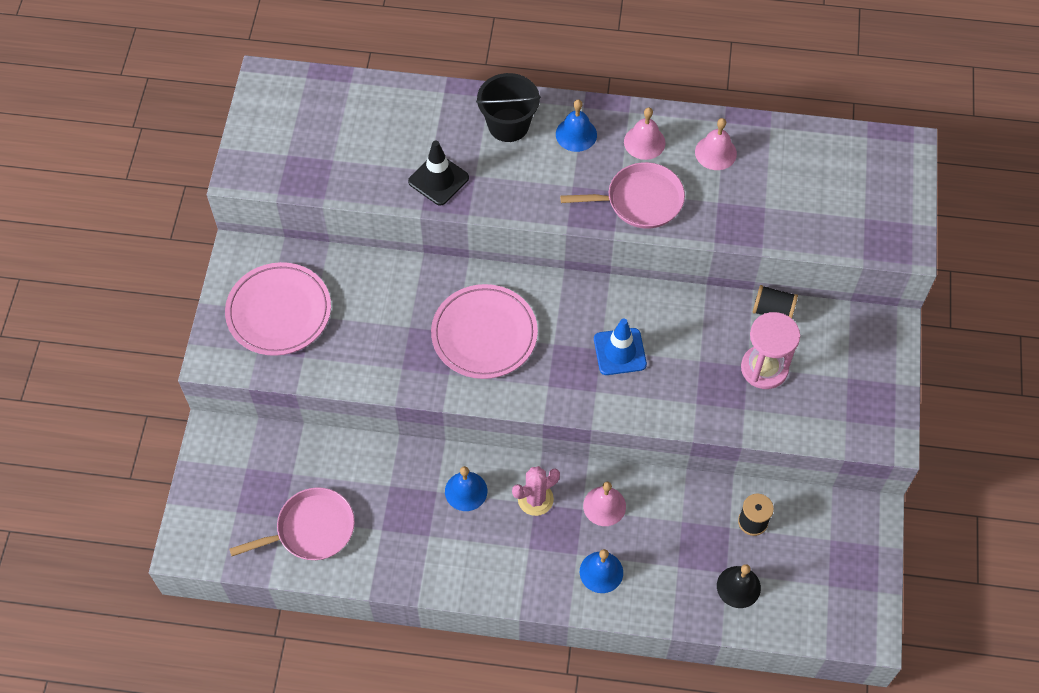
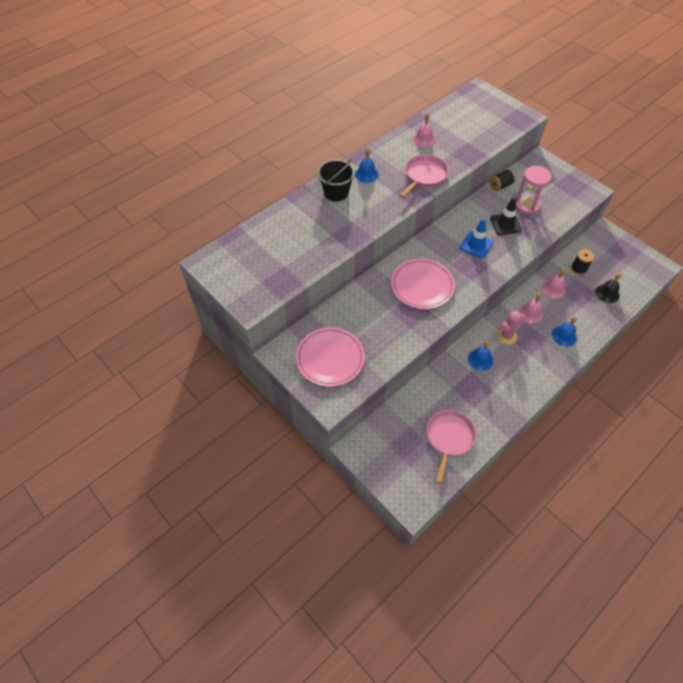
camera: 50 degrees left, 5 degrees down
black traffic cone [408,140,469,206] -> black traffic cone moved to [490,197,522,235]
pink cactus [512,466,560,516] -> pink cactus turned 45 degrees clockwise [497,311,525,345]
pink bell [624,107,666,160] -> pink bell moved to [542,268,566,299]

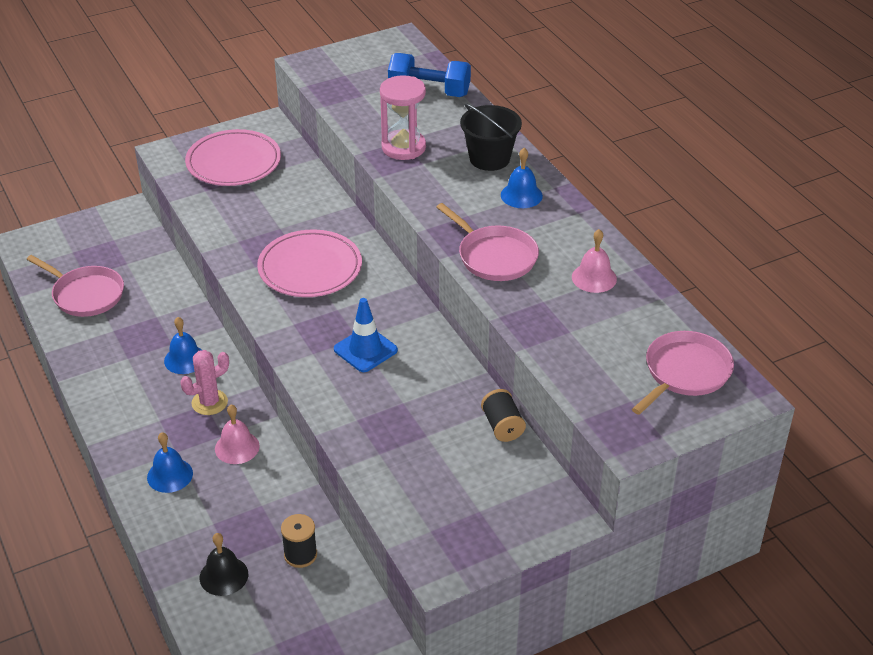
camera: 105 degrees right, 15 degrees down
black traffic cone [490,197,522,235] -> none
pink cactus [497,311,525,345] -> pink cactus turned 75 degrees clockwise [180,350,229,415]
pink hourglass [516,166,552,215] -> pink hourglass moved to [380,75,426,160]
pink bell [542,268,566,299] -> none
none -> blue dumbbell [388,53,471,97]
none -> pink pan [632,331,734,415]

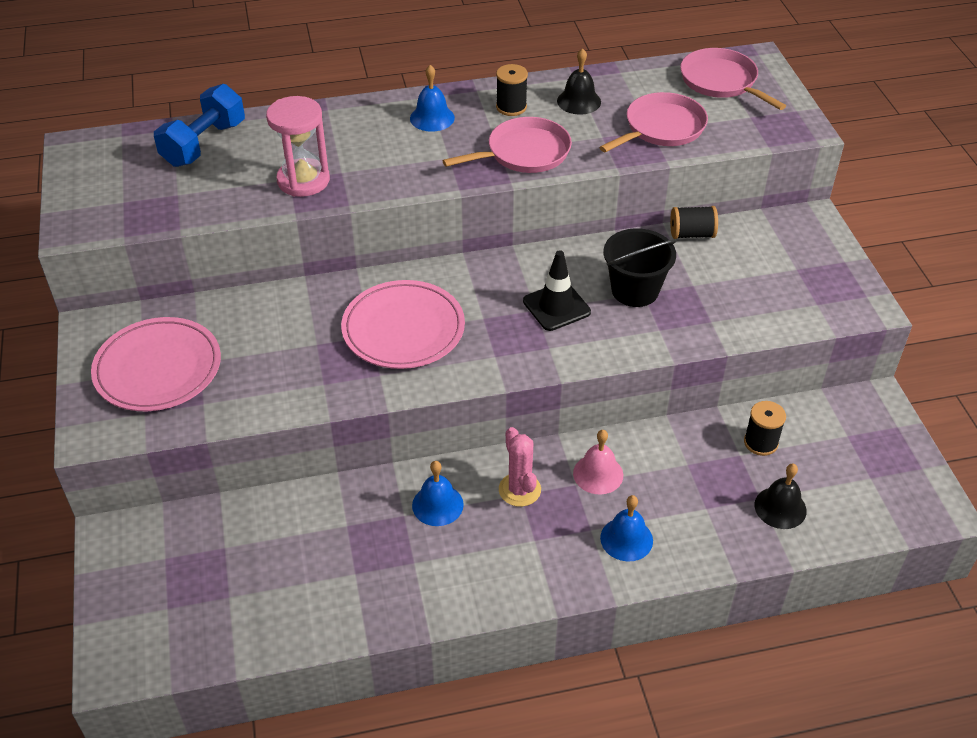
camera: 75 degrees left, 5 degrees up
pink pan [26,255,124,317] -> pink pan moved to [599,92,708,152]
blue traffic cone [334,298,398,372] -> black traffic cone [523,250,591,331]
black bucket [460,103,522,171] -> black bucket moved to [604,228,676,307]
pink bell [572,229,617,293] -> black bell [557,48,601,115]
none -> black spool [496,64,528,116]

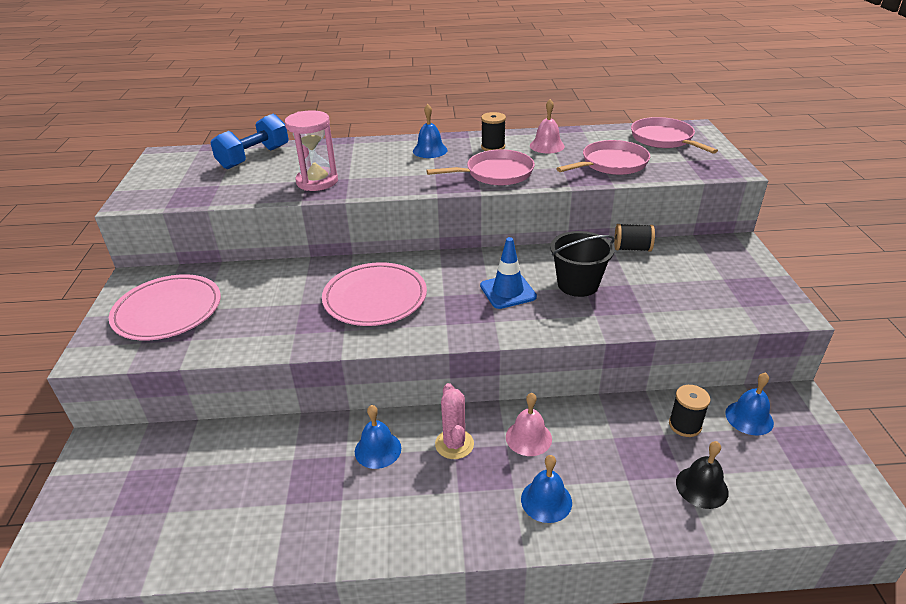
camera: 10 degrees right, 10 degrees down
black traffic cone [523,250,591,331] -> blue traffic cone [480,237,537,309]
black bell [557,48,601,115] -> pink bell [530,99,565,153]
none -> blue bell [725,373,774,435]

